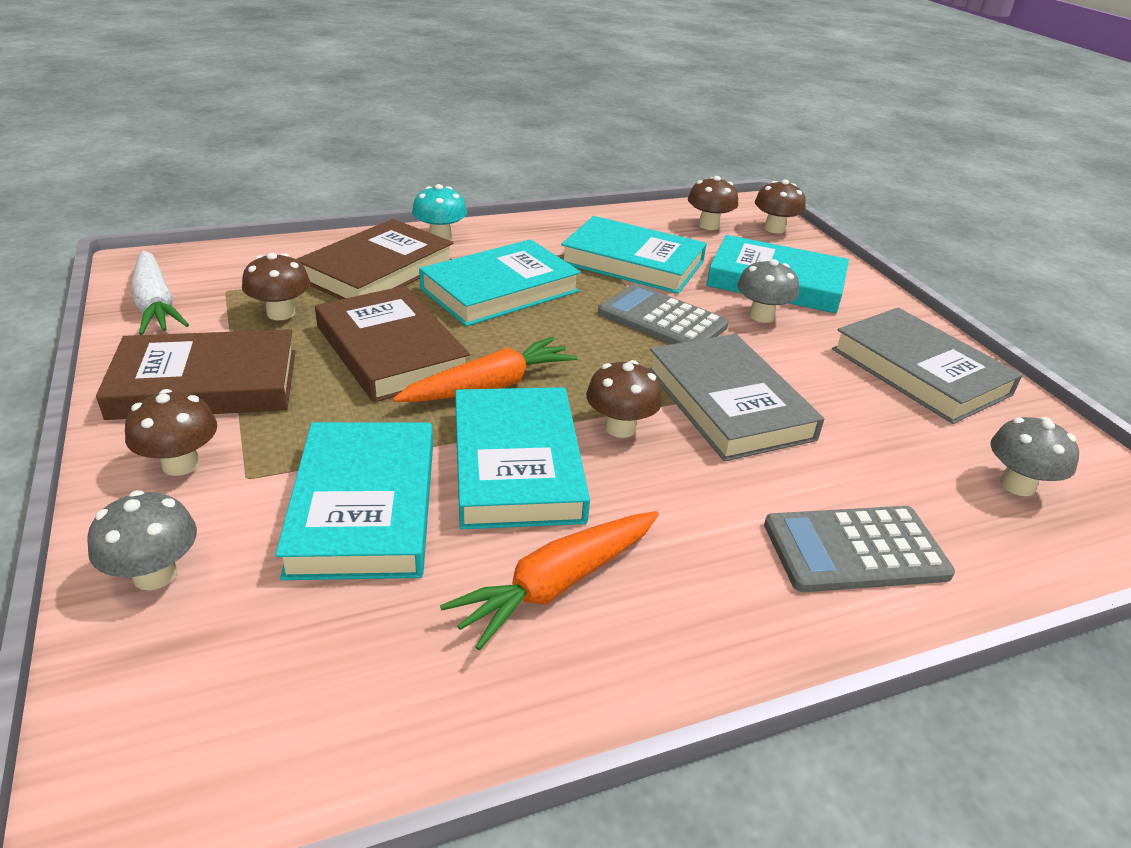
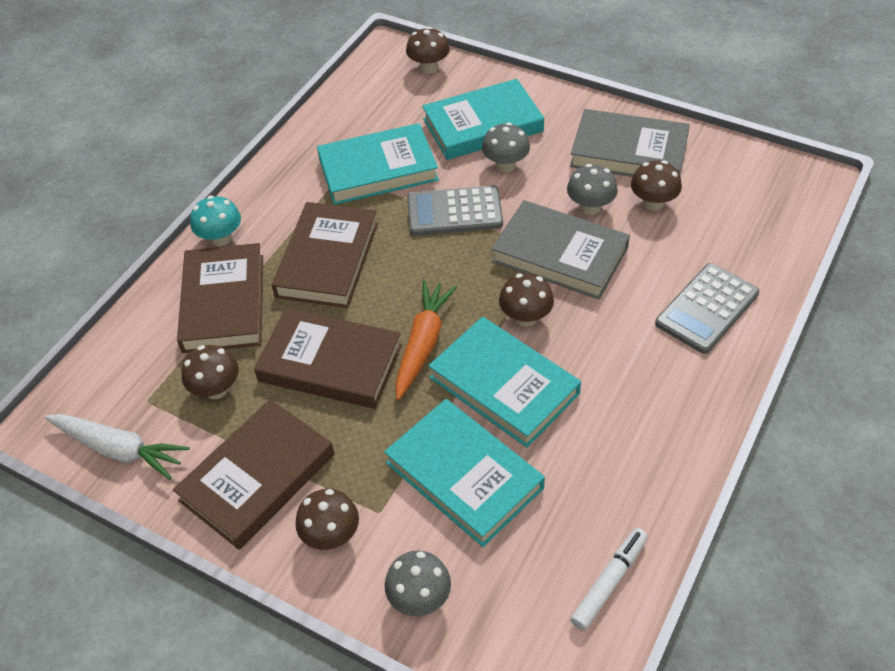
camera: 35 degrees left, 15 degrees up
turquoise book [419,239,581,326] -> brown book [272,202,378,308]
orange carrot [440,511,659,650] -> none
brown mushroom [688,176,738,230] -> brown mushroom moved to [631,160,682,211]
grey mushroom [990,417,1079,496] -> grey mushroom moved to [567,164,618,215]
none -> white marker [570,528,648,631]

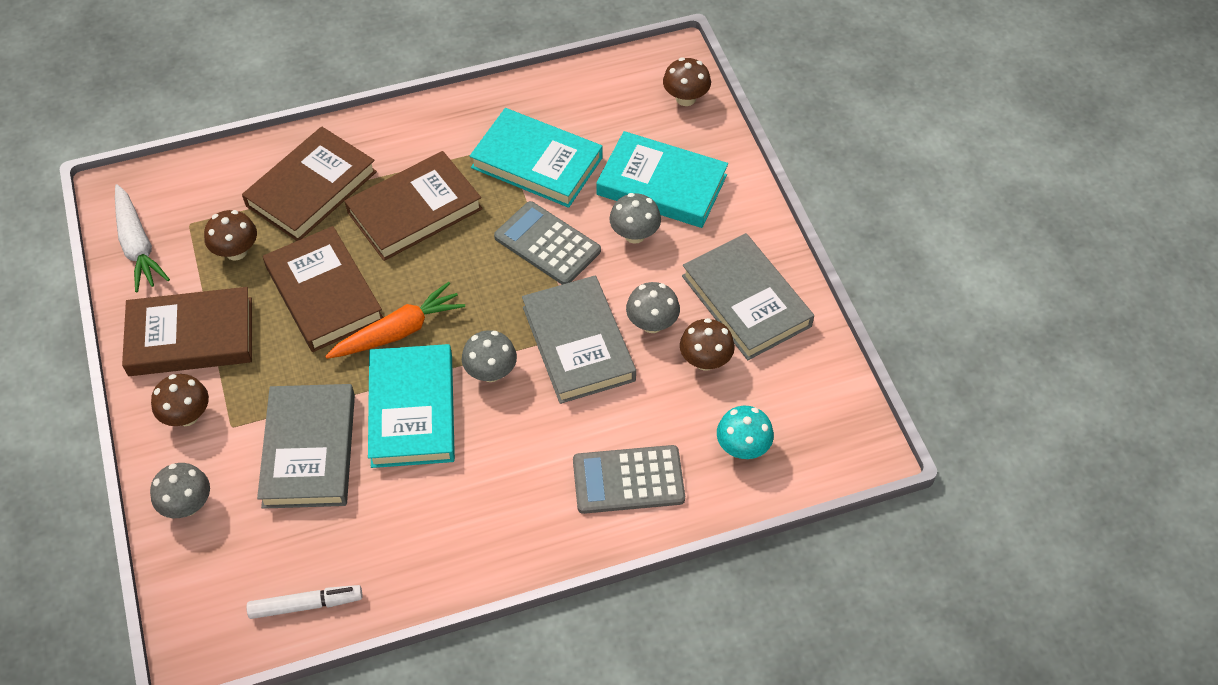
camera: 40 degrees right, 5 degrees up
turquoise mushroom [190,196,241,246] -> turquoise mushroom moved to [717,406,774,459]
turquoise book [384,399,545,547] -> grey book [257,384,355,509]
brown mushroom [499,273,554,327] -> grey mushroom [462,330,517,382]

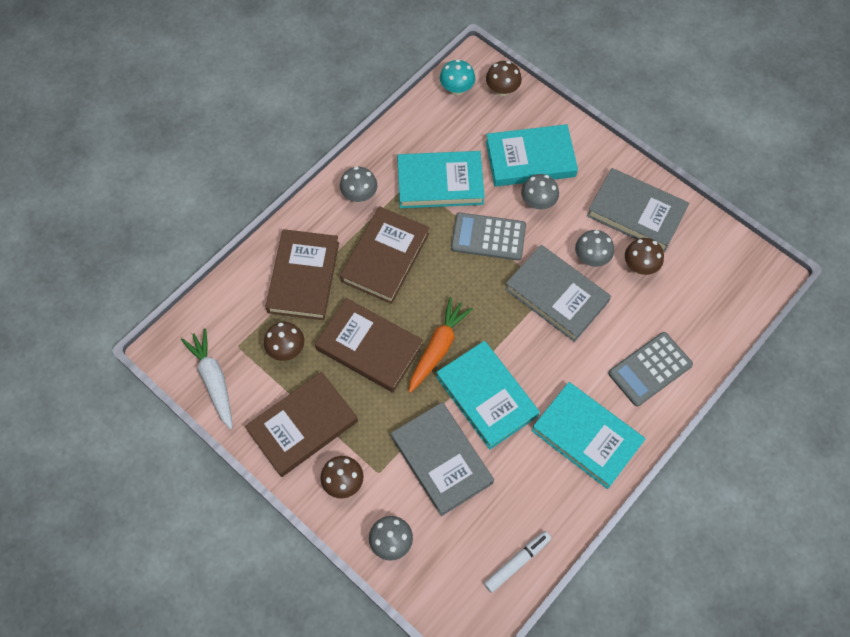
camera: 30 degrees left, 10 degrees up
white carrot [115,184,170,293] -> white carrot turned 150 degrees counterclockwise [181,329,233,430]
grey mushroom [462,330,517,382] -> grey mushroom moved to [340,167,377,202]
turquoise mushroom [717,406,774,459] -> turquoise mushroom moved to [440,59,475,95]
none -> turquoise book [531,382,645,489]

